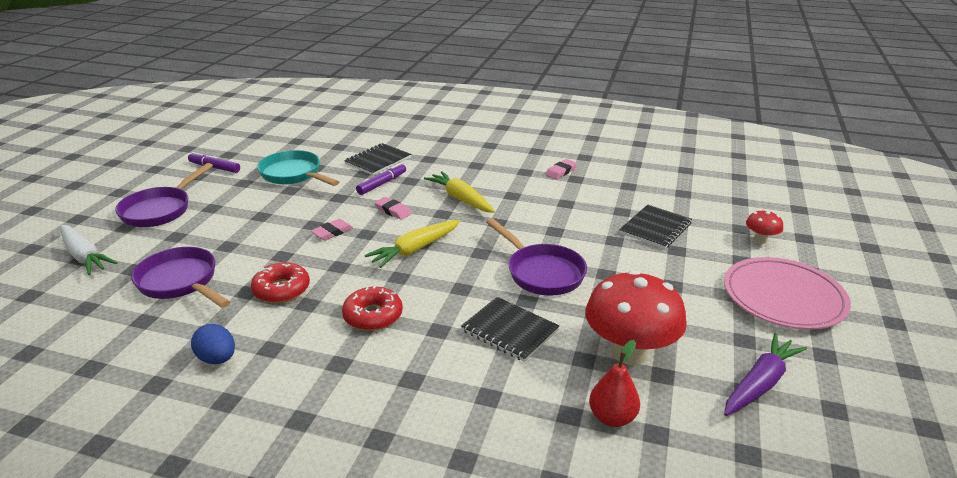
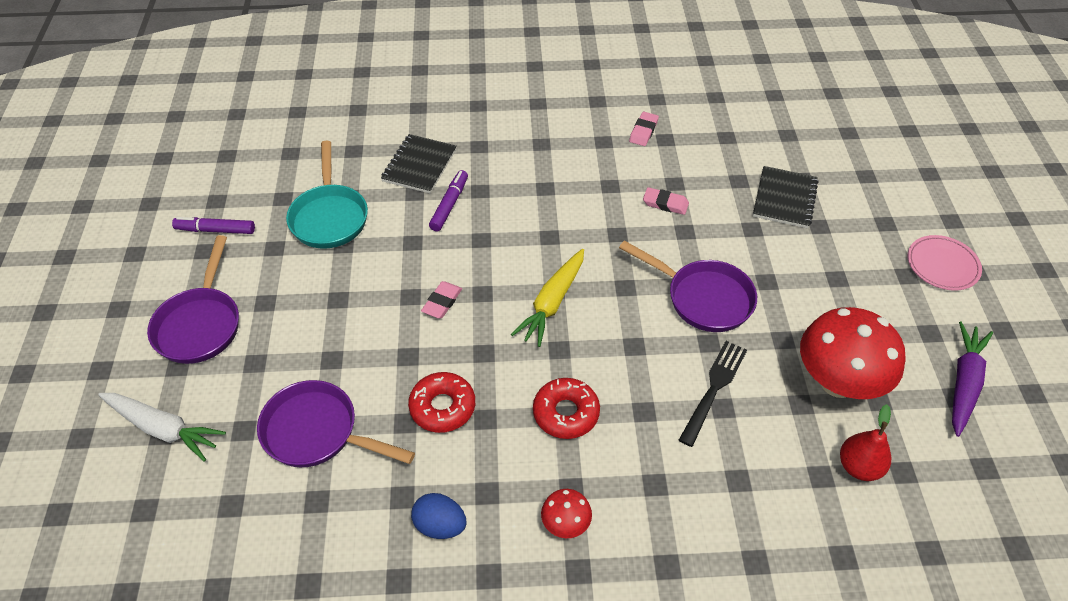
camera: 20 degrees left, 20 degrees up
turquoise pan [257,150,339,186] -> turquoise pan turned 120 degrees counterclockwise [286,141,368,249]
pink eraser [374,197,412,220] -> pink eraser moved to [643,187,689,215]
yellow carrot [424,171,495,213] -> none
black notebook [461,297,559,362] -> black fork [679,341,747,447]
pink plate [724,257,851,330] -> pink plate [907,235,982,291], size x0.59
red mushroom [746,210,783,244] -> red mushroom moved to [541,489,592,538]

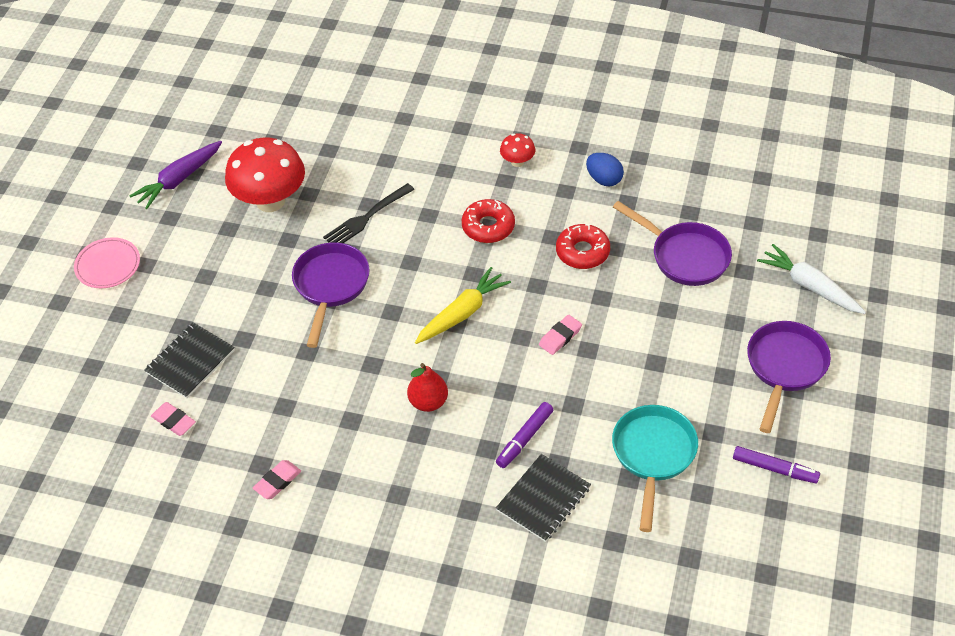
camera: 160 degrees left, 0 degrees up
purple pan [619,240,757,332] -> purple pan turned 45 degrees clockwise [292,242,370,348]
pink eraser [643,187,689,215] -> pink eraser moved to [151,402,196,436]
red pear [840,404,891,481] -> red pear moved to [407,363,448,412]

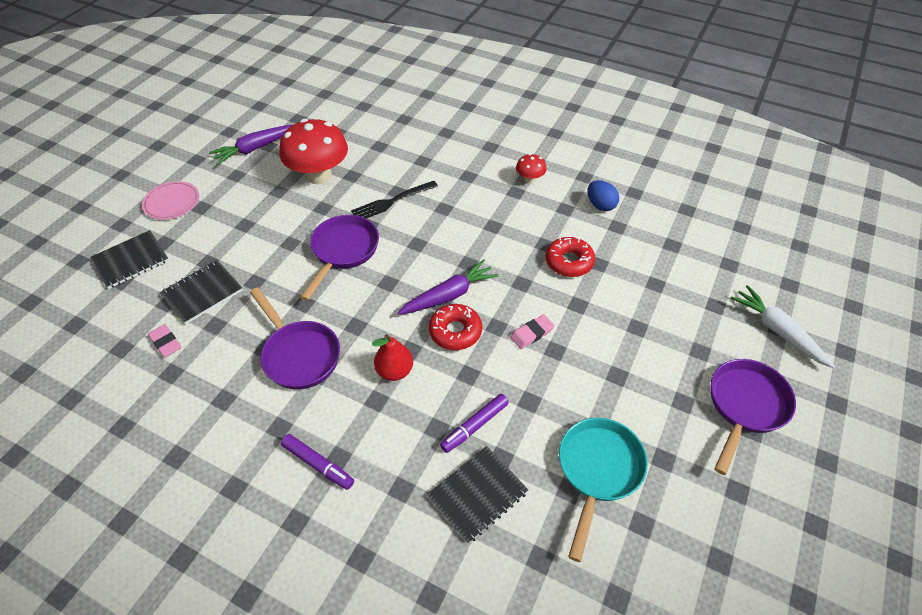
camera: 10 degrees right, 0 degrees up
pink eraser [253,460,301,499] -> none
yellow carrot [415,267,511,344] -> purple carrot [398,260,498,315]
red donut [462,199,515,243] -> red donut moved to [429,304,482,350]
purple pan [613,201,732,286] -> purple pan moved to [250,287,340,390]
purple marker [733,446,820,483] -> purple marker moved to [281,434,354,490]
none -> black notebook [90,230,169,289]

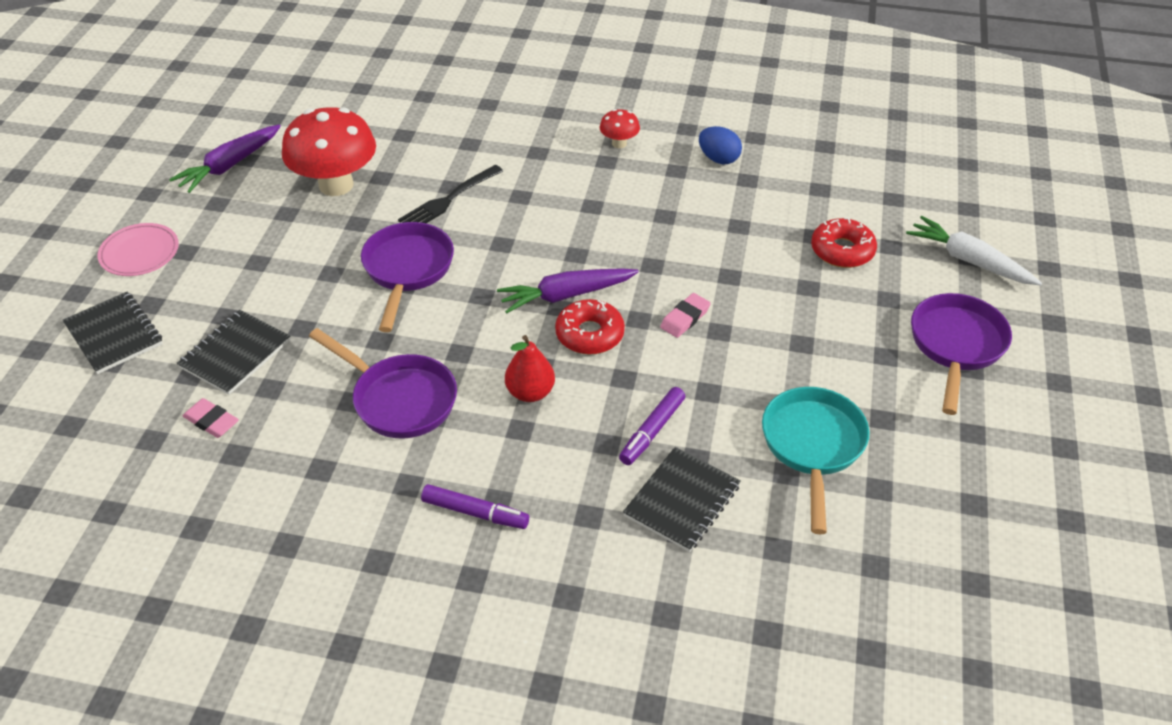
camera: 15 degrees left, 5 degrees down
black notebook [90,230,169,289] -> black notebook turned 75 degrees counterclockwise [63,291,163,374]
purple carrot [398,260,498,315] -> purple carrot turned 150 degrees counterclockwise [497,268,639,313]
red donut [545,237,595,277] -> red donut moved to [811,218,877,268]

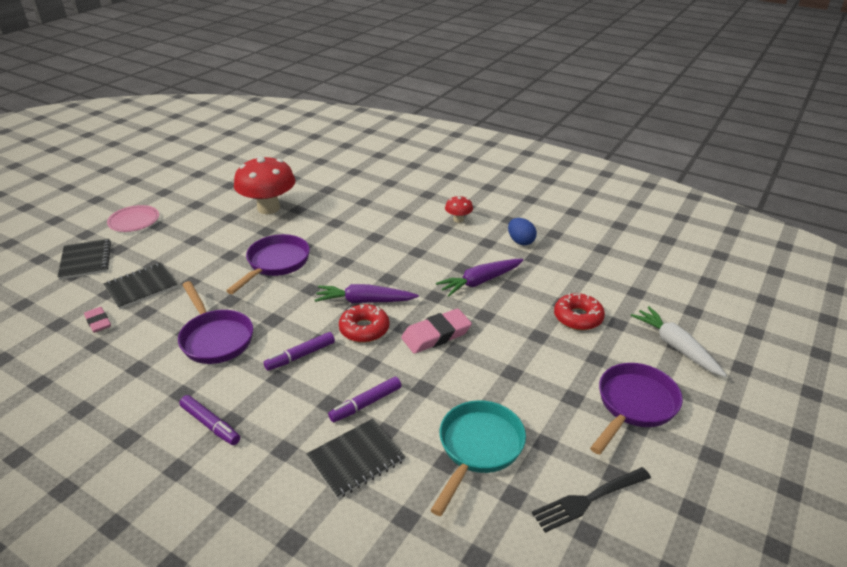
camera: 20 degrees right, 10 degrees down
purple carrot [169,124,281,193] -> purple carrot moved to [436,259,523,297]
black fork [398,165,503,223] -> black fork moved to [532,467,651,533]
red pear [505,335,555,402] -> purple marker [264,332,335,371]
pink eraser [660,293,711,338] -> pink eraser [401,309,472,354], size x1.65

